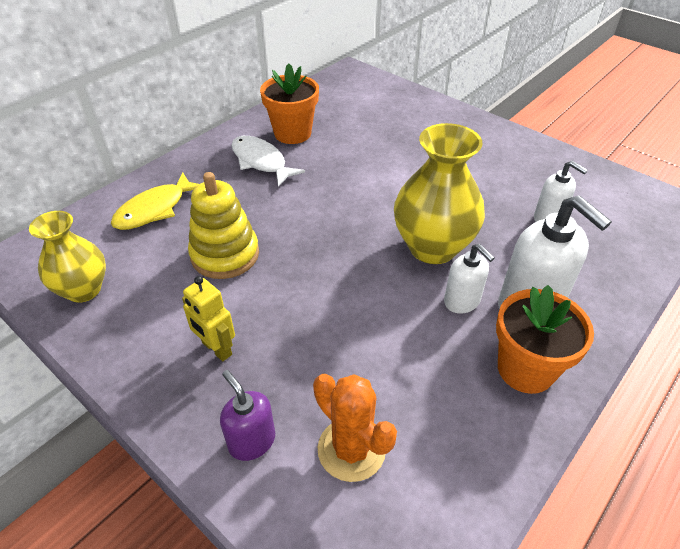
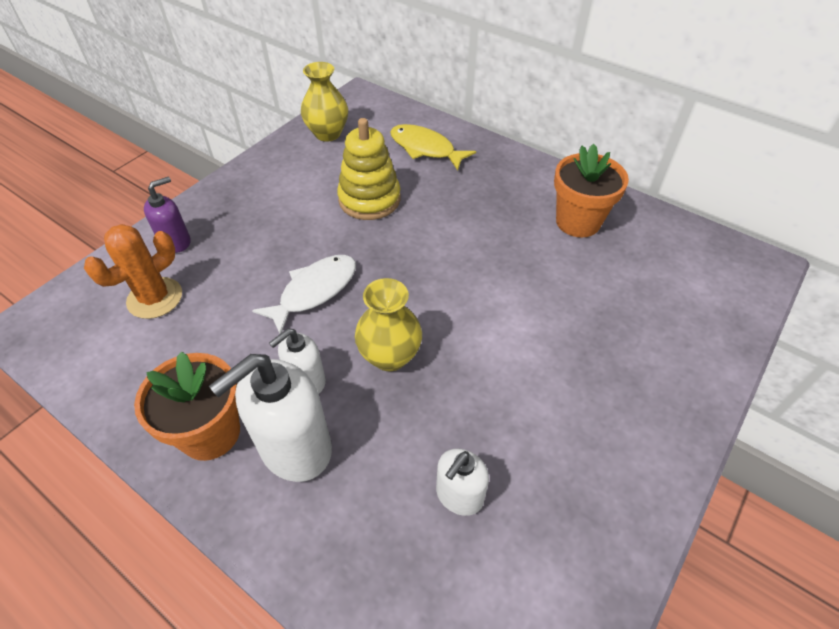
camera: 85 degrees right, 5 degrees up
yellow robot [182,276,235,361] -> none
white fish [231,136,305,187] -> white fish moved to [252,255,356,334]
yellow vase [394,123,485,264] -> yellow vase [355,278,422,371], size x0.65

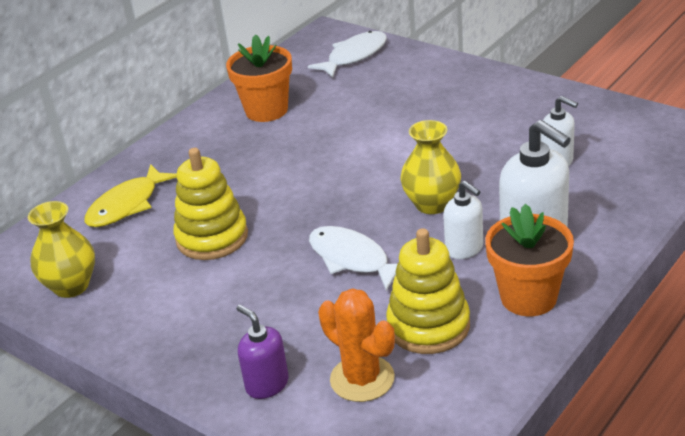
camera: 85 degrees left, 15 degrees down
none -> white fish [308,31,387,78]
none -> yellow stacking toy [386,228,470,354]

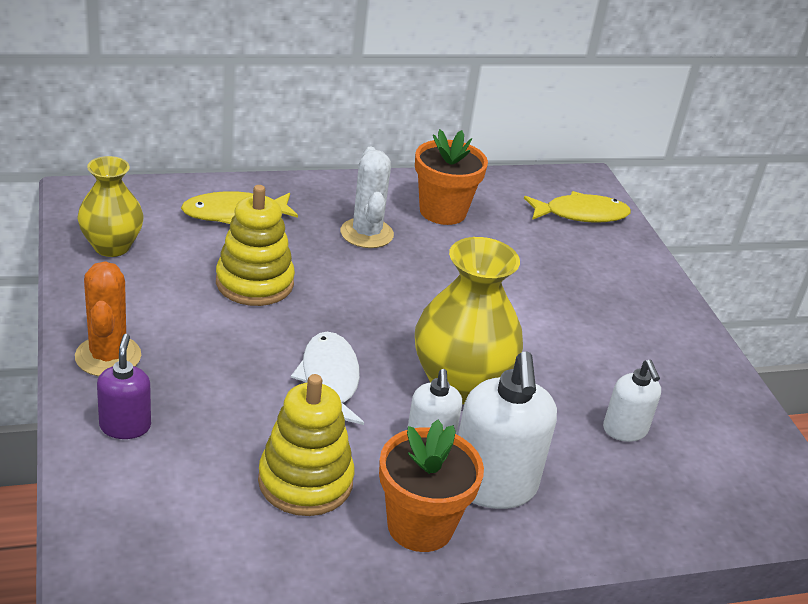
camera: 30 degrees right, 0 degrees up
white fish [308,31,387,78] -> yellow fish [524,191,631,223]
orange cactus [318,288,395,402] -> orange cactus moved to [75,261,141,376]
yellow vase [401,120,461,214] -> yellow vase [415,237,523,404], size x1.53
none -> white cactus [340,147,394,248]

